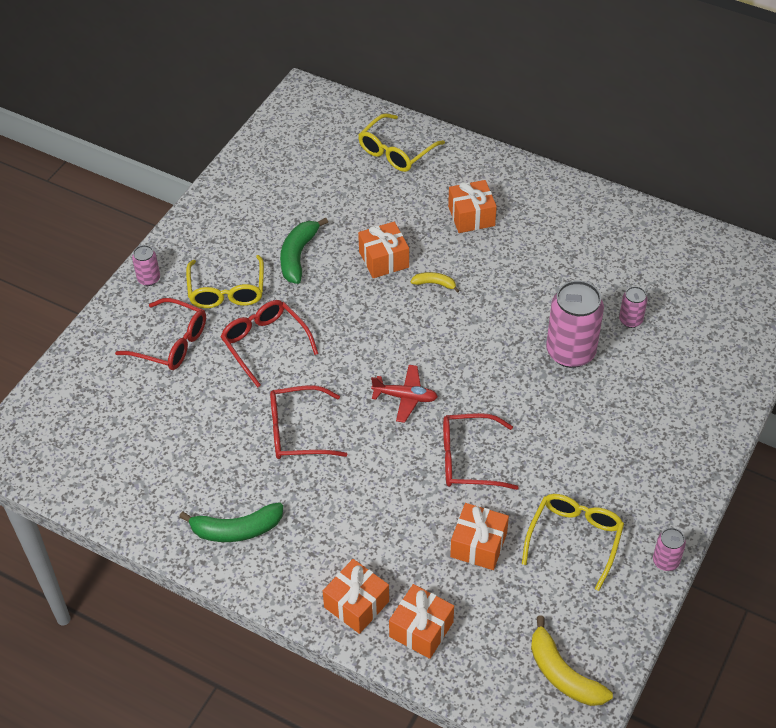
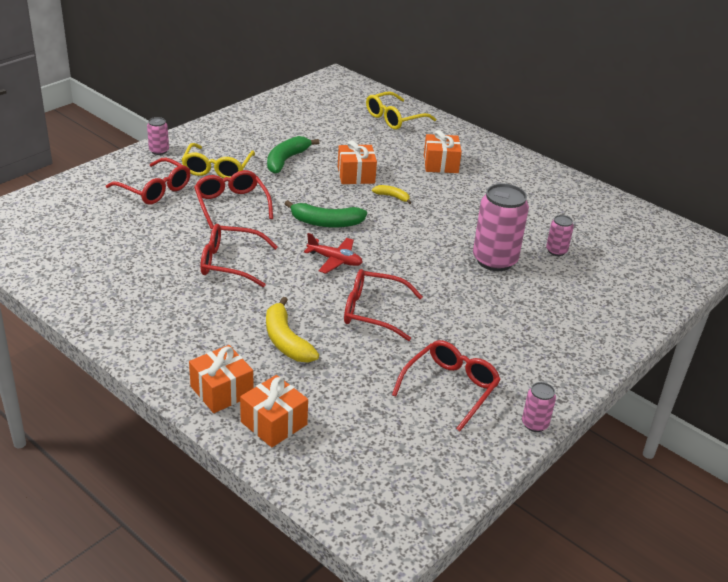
camera: 10 degrees right, 15 degrees down
green banana [179,502,283,542] -> green banana moved to [284,200,367,228]
orange gift [450,503,509,570] -> none
yellow glasses [522,494,624,591] -> red glasses [392,340,501,431]
yellow banana [531,616,613,706] -> yellow banana moved to [266,297,319,362]

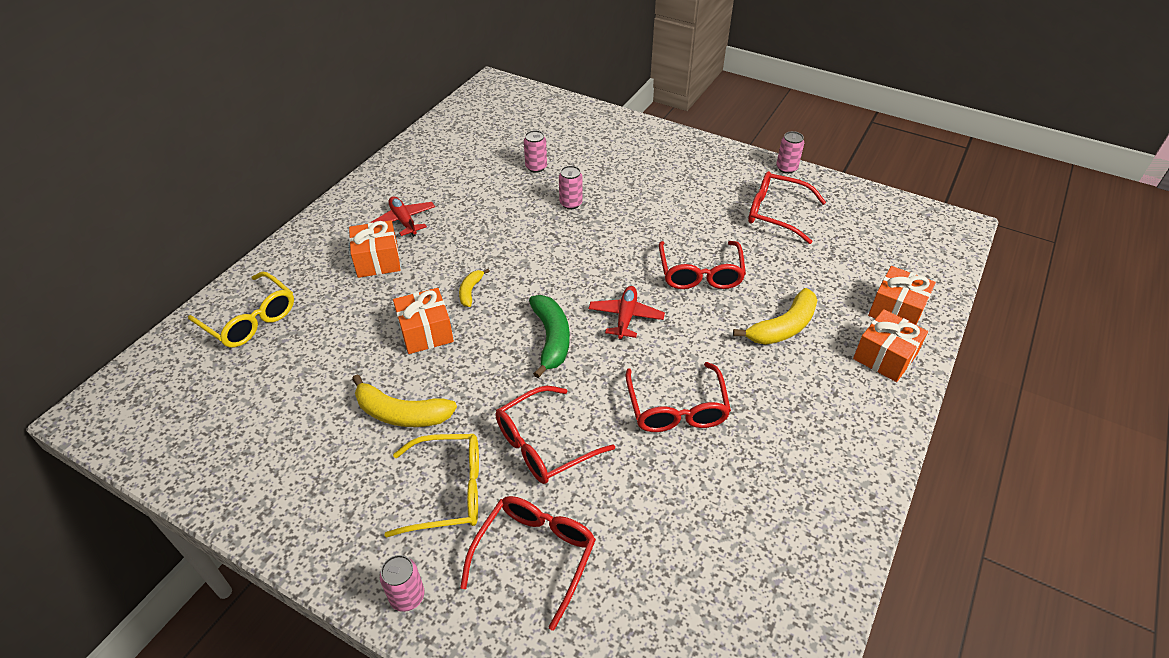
camera: 100 degrees left, 10 degrees up
green banana [267,136,319,174] -> yellow banana [352,375,457,427]
pink can [473,183,529,271] -> pink can [559,166,583,209], size x0.49
none -> red plane [370,196,435,237]

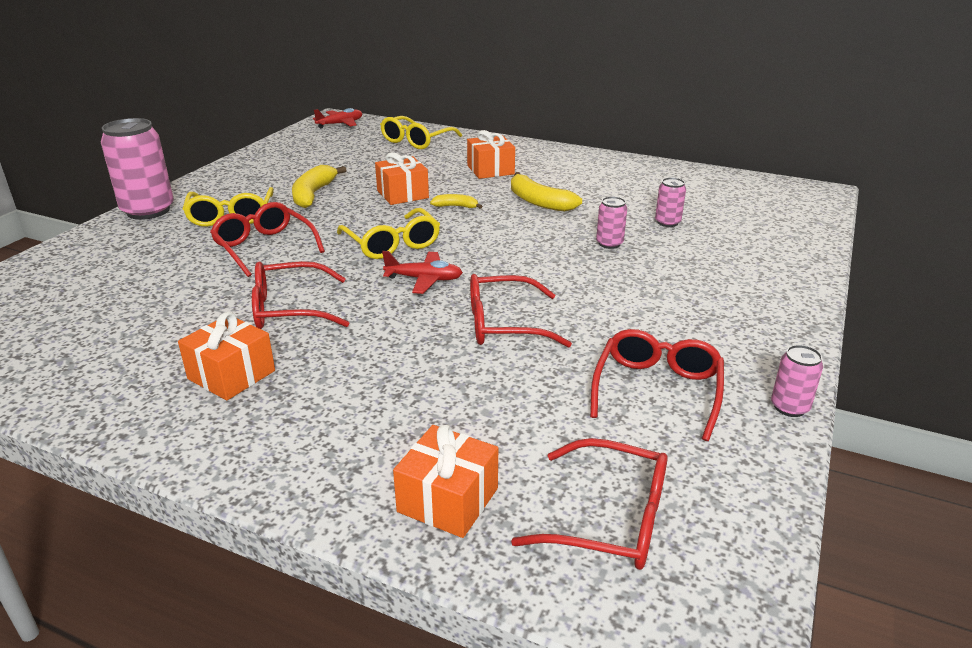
camera: 85 degrees right, 15 degrees down
red plane [370,196,435,237] -> red plane moved to [313,108,362,129]
pink can [380,555,424,612] -> pink can [101,118,174,220], size x2.05
red glasses [460,496,596,631] -> red glasses moved to [511,438,668,570]
green banana [529,295,570,378] -> yellow glasses [337,208,440,259]
yellow banana [733,288,818,345] -> yellow banana moved to [511,172,582,212]
orange gift [853,309,928,382] -> orange gift moved to [178,312,275,401]

